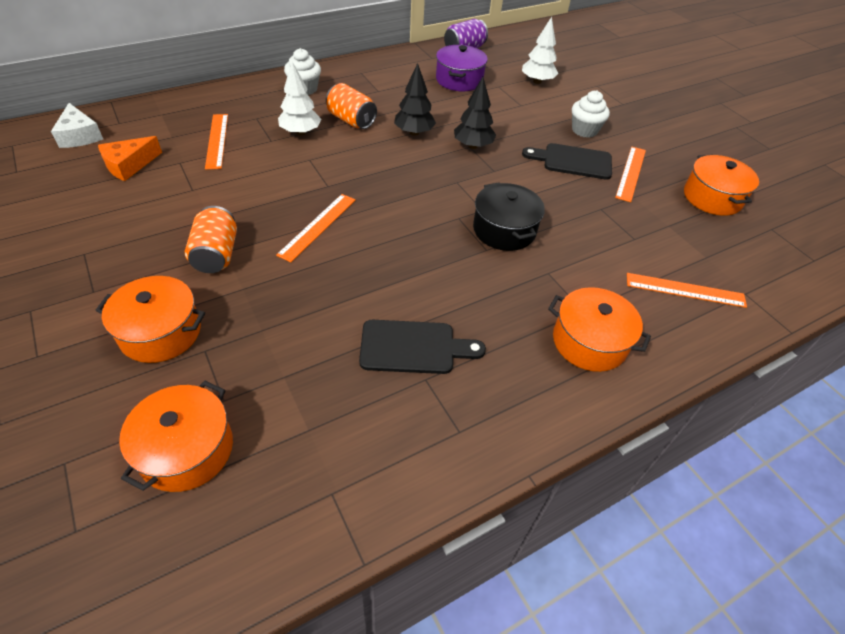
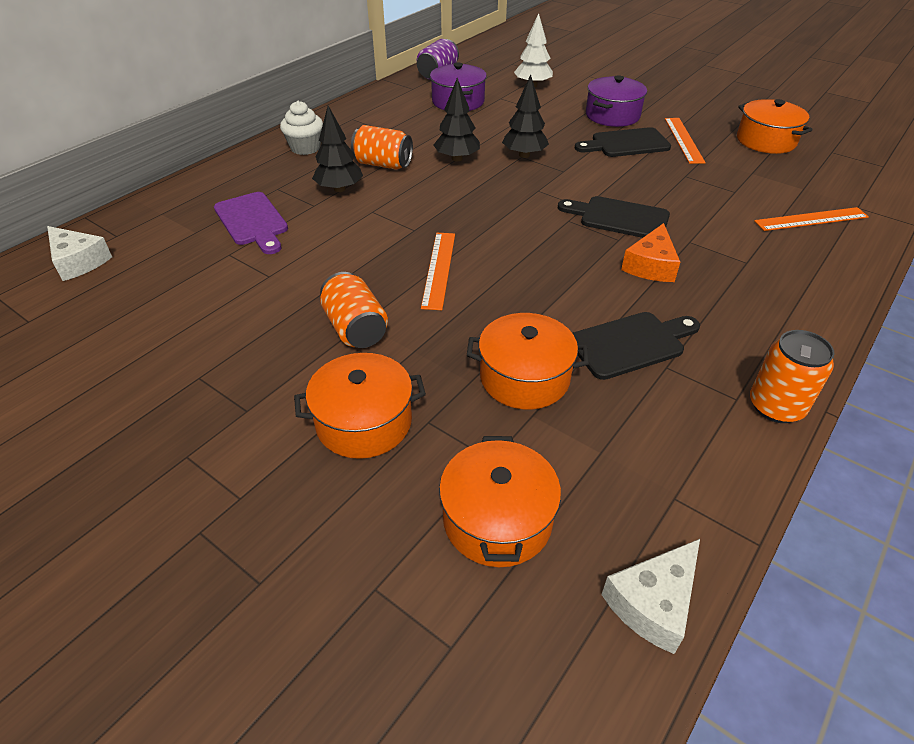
camera: 20 degrees left, 5 degrees down
orange cheese [98,136,162,181] -> orange cheese moved to [621,223,680,282]
orange ruler [205,114,228,170] -> purple cutting board [214,192,288,254]
white tree [278,62,321,135] -> black tree [312,106,363,192]
black pot [473,182,545,251] -> black cutting board [558,196,670,238]
orange pot [548,287,651,372] -> orange pot moved to [467,313,589,409]
white cupcake [572,90,610,138] -> purple pot [586,75,647,127]
none -> white cheese [601,539,700,654]
none -> orange can [750,330,834,423]

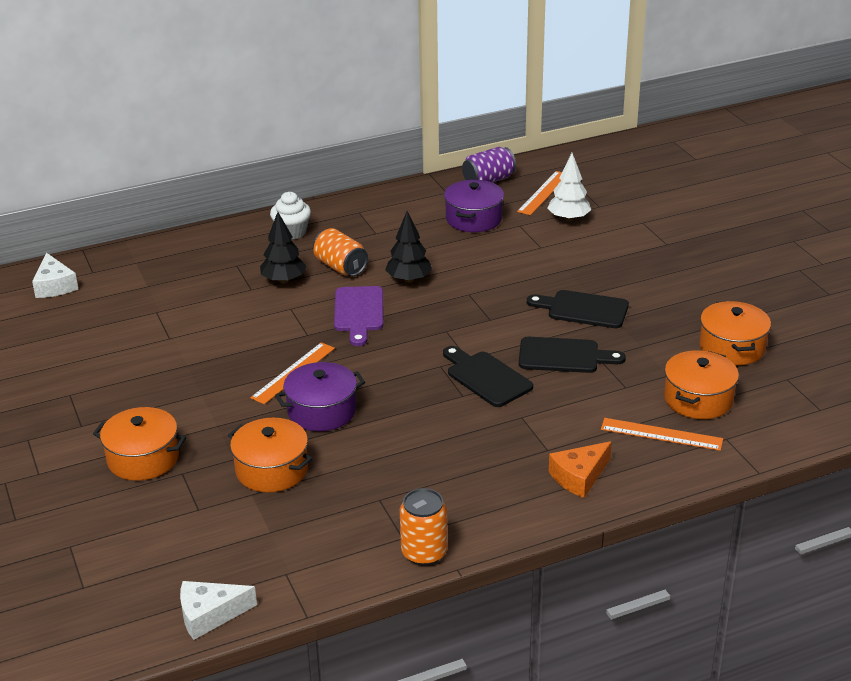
camera: 30 degrees right, 10 degrees down
purple cutting board [214,192,288,254] -> purple cutting board moved to [334,286,383,346]
orange can [320,272,388,348] -> none
orange pot [439,436,561,567] -> orange pot moved to [664,350,739,419]
black tree [502,75,549,158] -> none
black cutting board [573,312,700,380] -> black cutting board moved to [519,337,626,373]
purple pot [586,75,647,127] -> purple pot moved to [275,362,365,431]
orange cheese [621,223,680,282] -> orange cheese moved to [549,441,612,498]
orange ruler [665,118,706,164] -> orange ruler moved to [517,171,562,215]

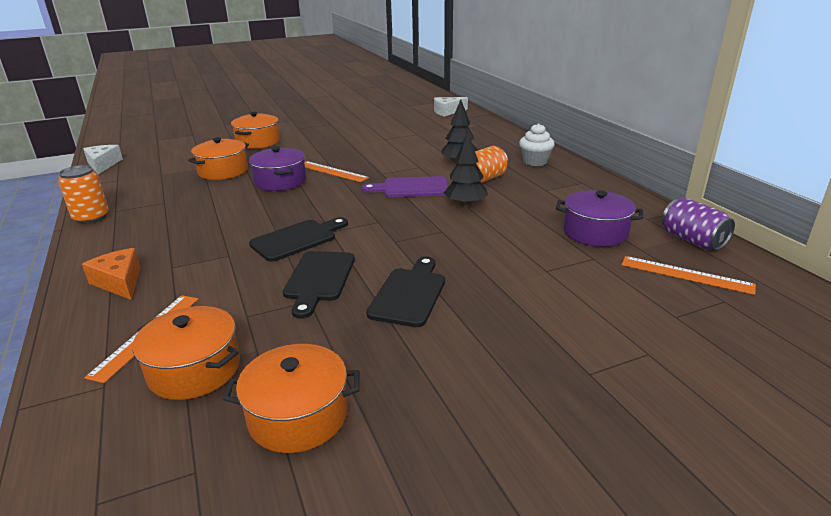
camera: 90 degrees right, 5 degrees down
white tree [548,153,591,222] -> none

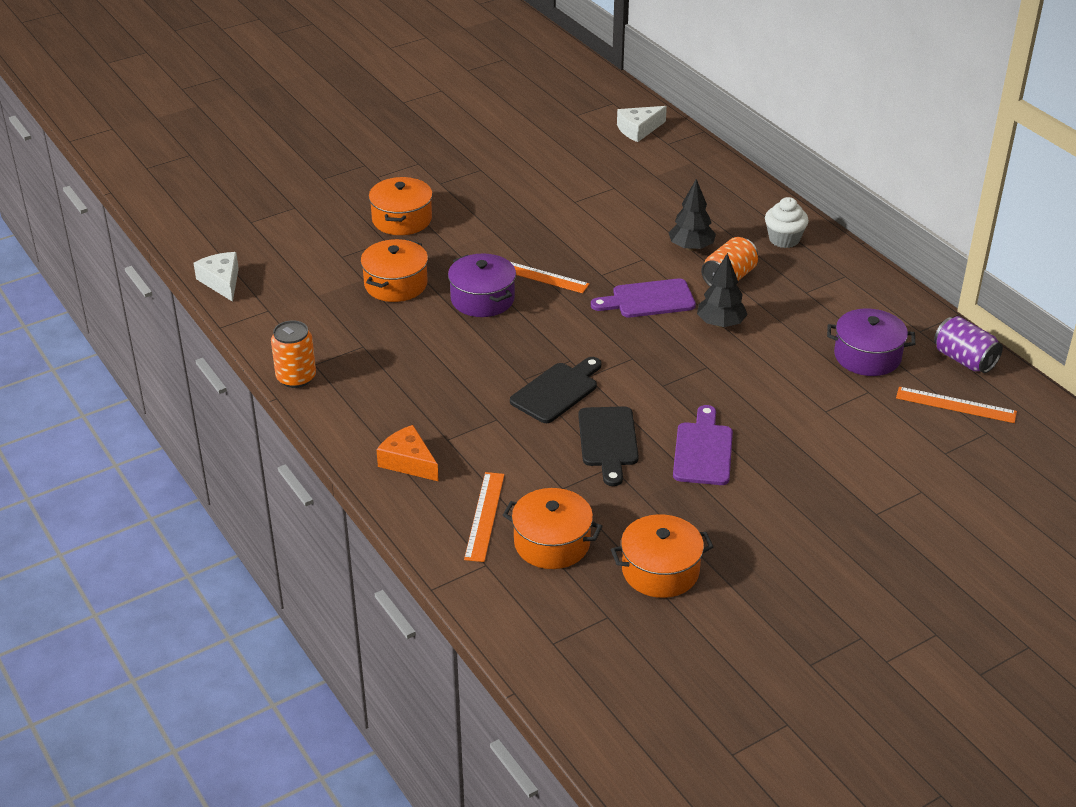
camera: 10 degrees left, 10 degrees up
black cutting board [366,256,445,327] -> purple cutting board [673,405,733,485]

